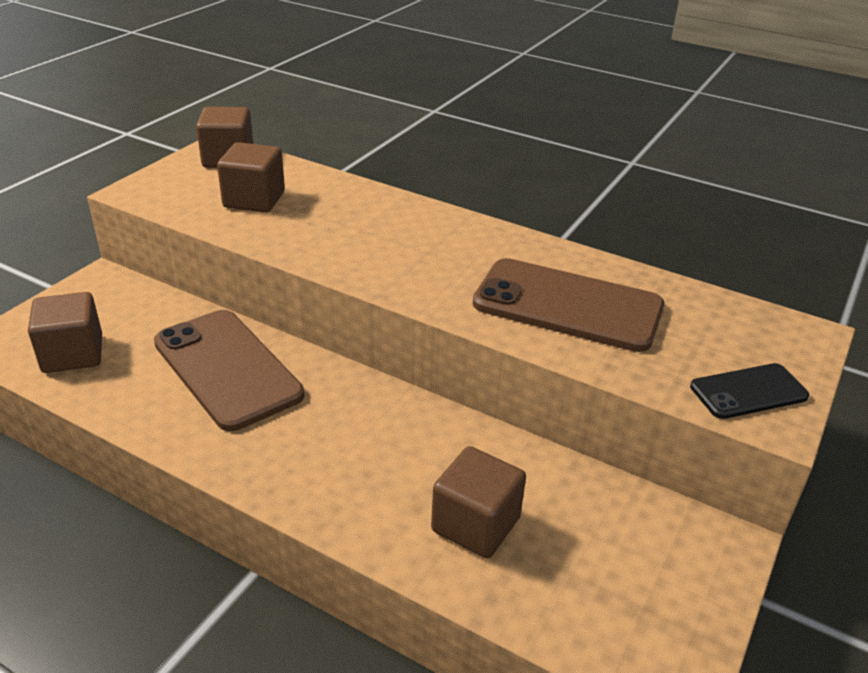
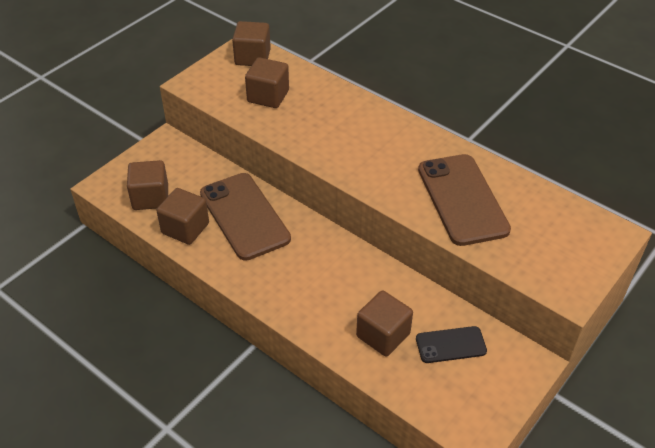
camera: 10 degrees right, 10 degrees up
brown phone [473,258,664,352] -> brown phone turned 45 degrees clockwise [418,154,511,246]
black phone [690,363,809,419] -> black phone moved to [416,326,487,363]
none -> brown cube [157,188,209,245]

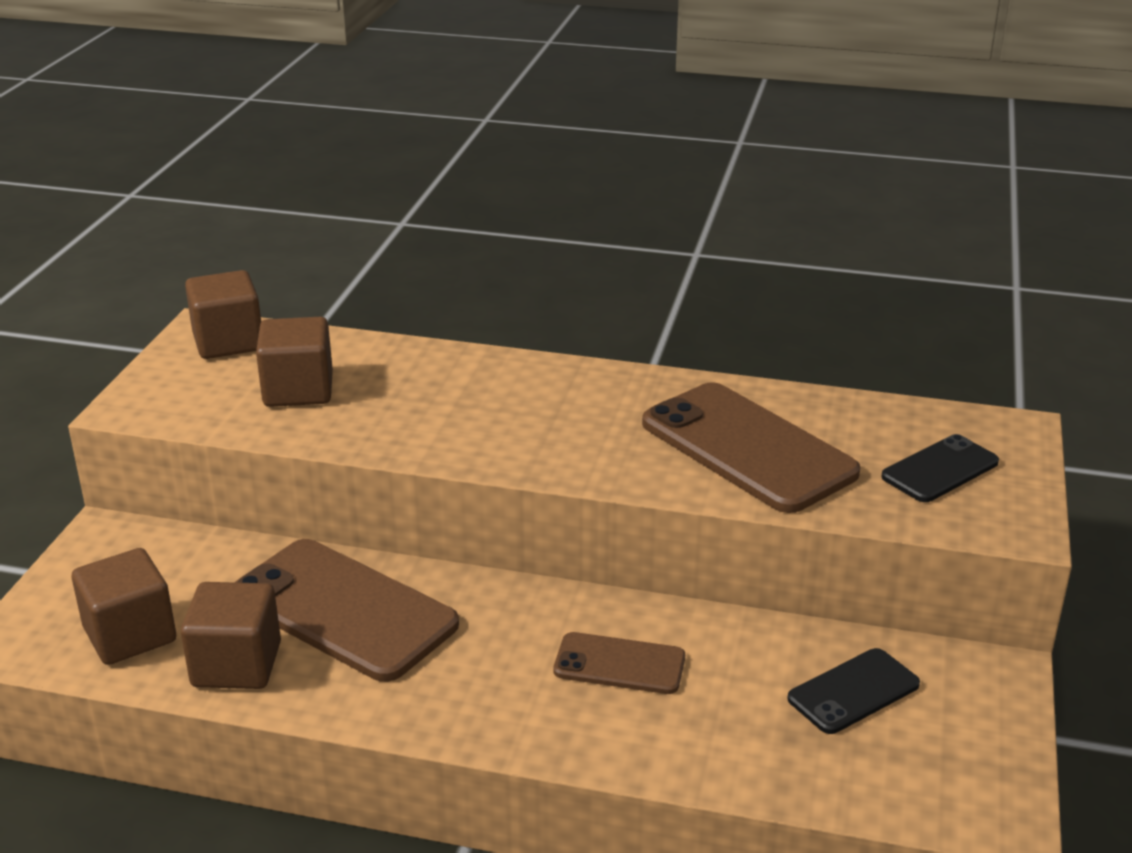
camera: 25 degrees left, 15 degrees down
brown cube [356,290,413,357] -> none
none -> brown phone [554,632,685,694]
none -> black phone [881,434,999,502]

